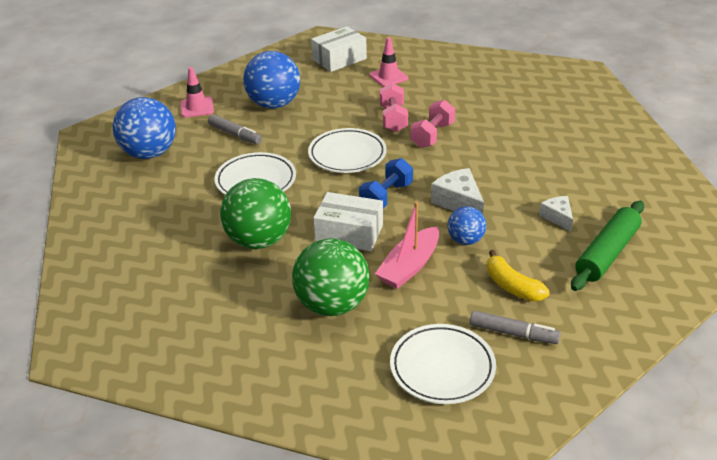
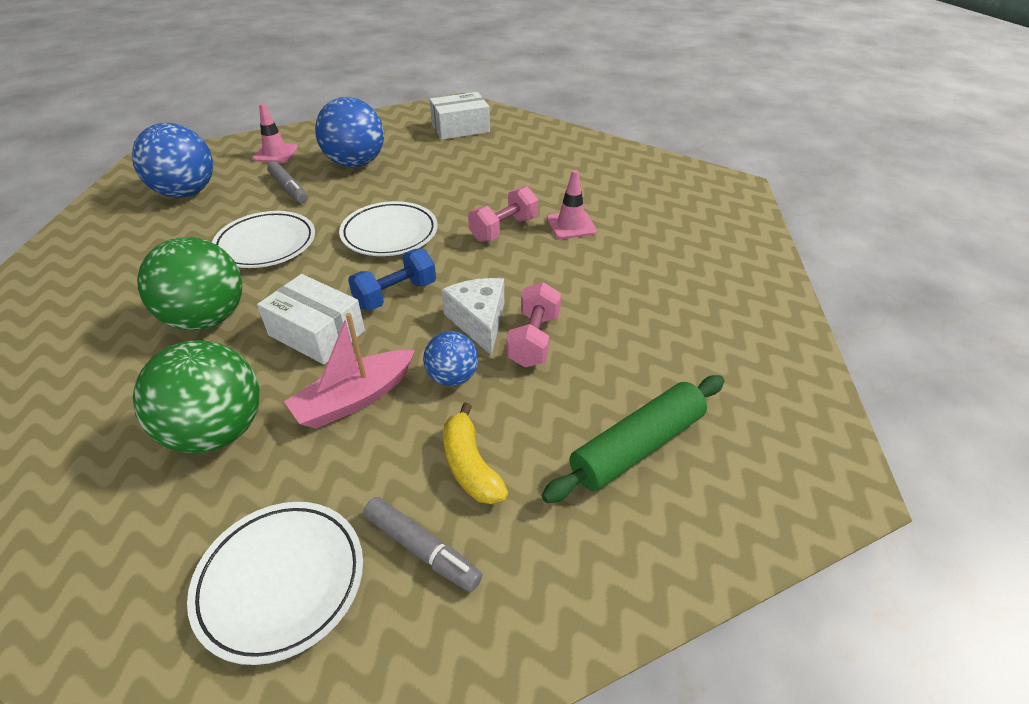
camera: 15 degrees right, 5 degrees up
pink traffic cone [370,37,408,87] -> pink traffic cone moved to [547,170,597,239]
pink dumbbell [380,83,408,132] -> pink dumbbell moved to [506,282,561,367]
white cheese [539,196,573,232] -> none

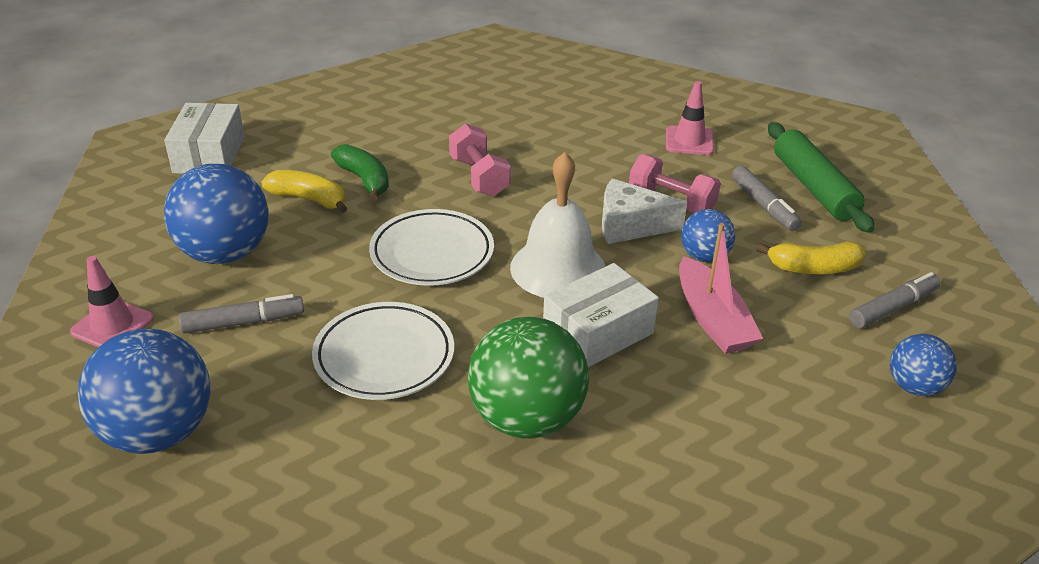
camera: 70 degrees left, 5 degrees down
green ball [133,340,259,454] -> none
white plate [187,502,363,665] -> blue ball [890,334,957,396]
blue dumbbell [348,248,436,311] -> white bell [510,152,606,298]
pink traffic cone [547,170,597,239] -> pink traffic cone moved to [666,81,714,155]
none -> yellow banana [261,170,347,213]
none -> green banana [331,144,389,201]
none -> grey marker [732,166,802,231]

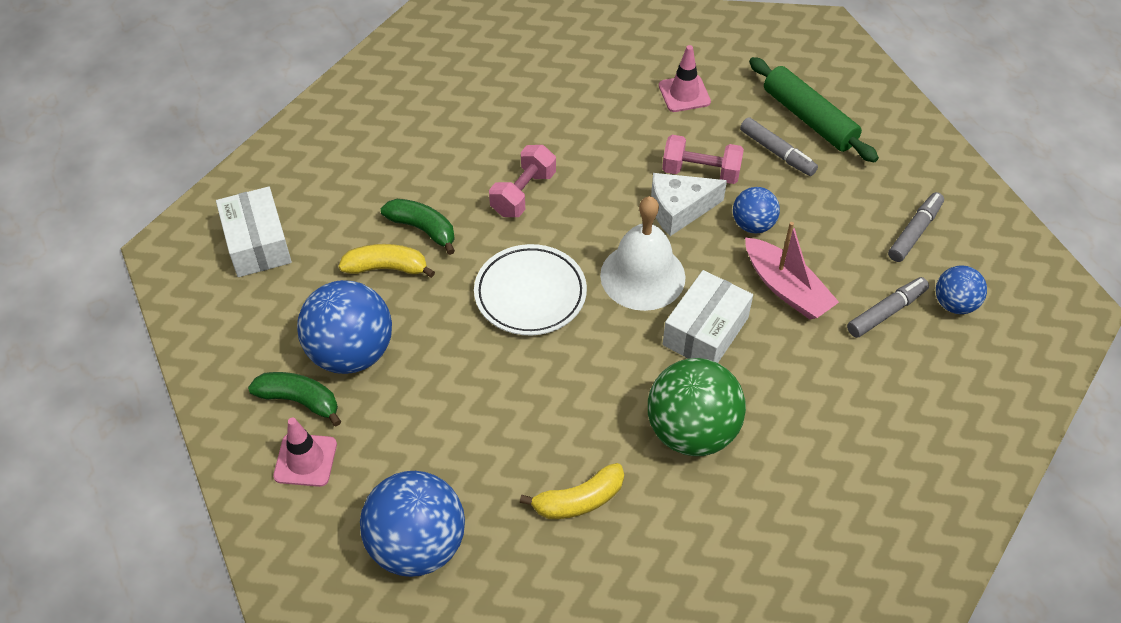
camera: 20 degrees left, 15 degrees up
grey marker [179,294,304,334] -> grey marker moved to [847,277,929,338]
white plate [312,302,454,400] -> none
pink dumbbell [449,124,511,196] -> pink dumbbell turned 75 degrees clockwise [489,145,556,217]
yellow banana [757,241,866,274] -> yellow banana moved to [520,463,624,519]
none -> green banana [248,372,341,426]

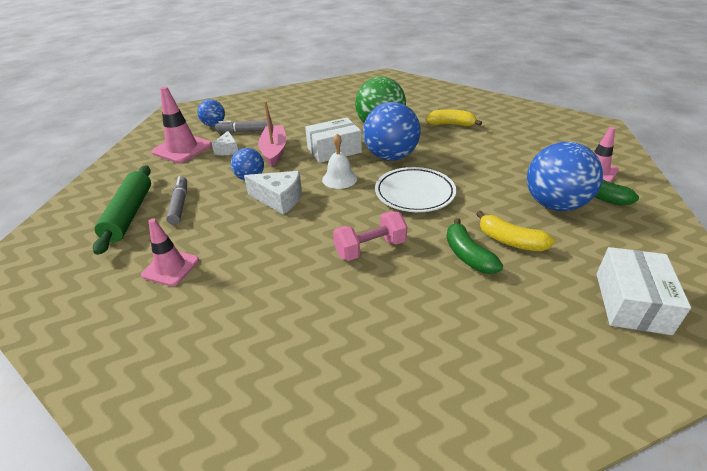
camera: 145 degrees left, 15 degrees down
blue ball [360,471,465,577] -> blue ball moved to [363,102,420,161]
white bell [600,196,686,311] -> white bell [322,134,357,189], size x0.61
pink dumbbell [662,135,744,184] -> none
grey marker [888,192,944,262] -> pink traffic cone [152,86,212,163]
none -> white cheese [212,131,238,155]

